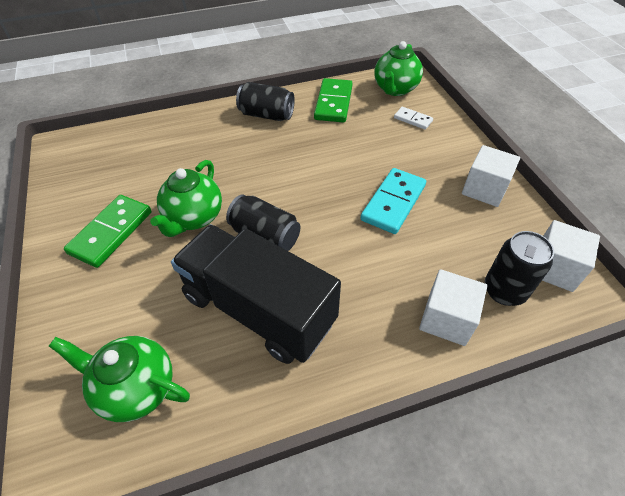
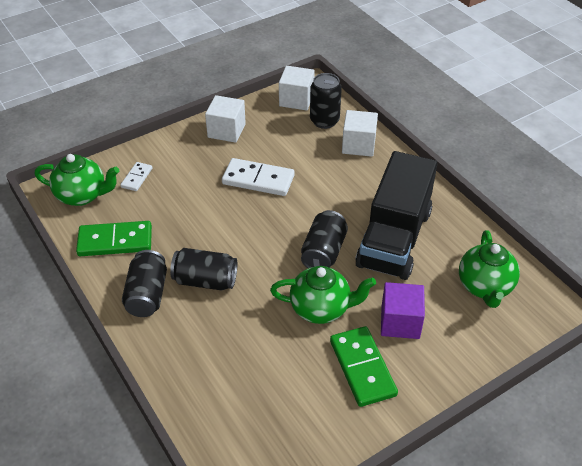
camera: 105 degrees left, 5 degrees down
green domino [64,195,152,268] -> green domino turned 60 degrees clockwise [330,326,398,407]
turquoise domino [360,168,426,234] -> white domino [222,158,294,196]
none -> black can [170,248,237,290]
none -> purple cube [381,282,425,339]

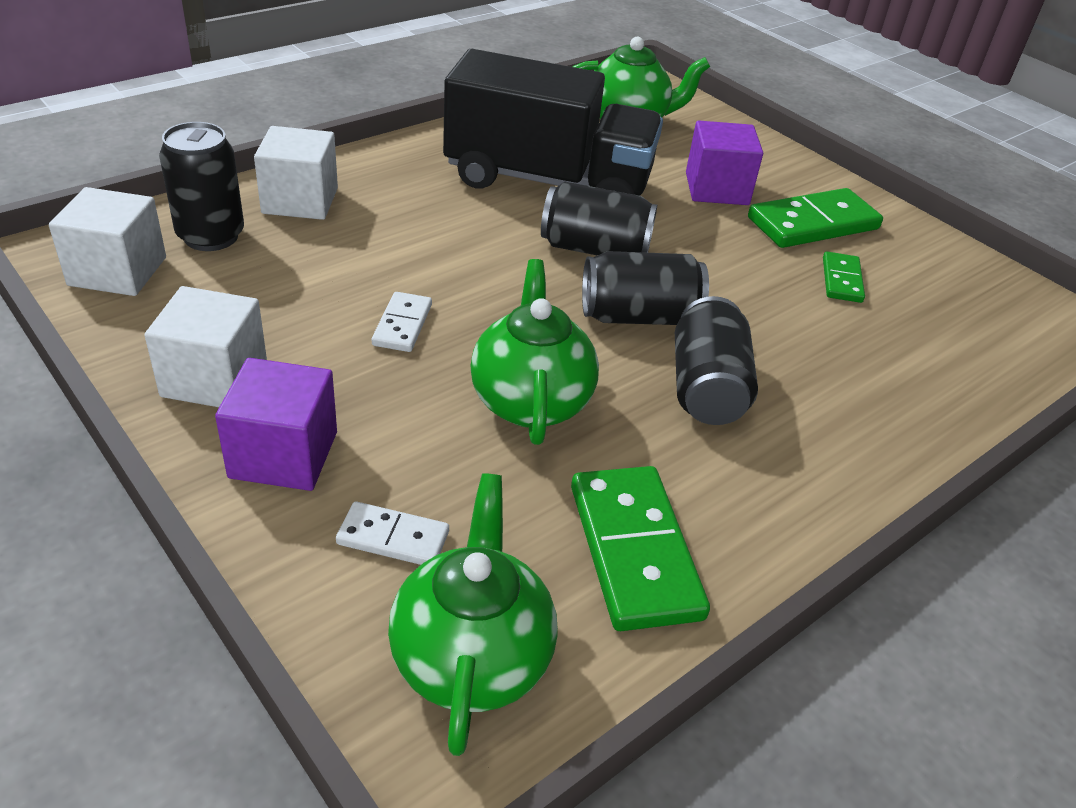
camera: 100 degrees left, 5 degrees down
black can [122,250,167,317] -> black can moved to [582,251,709,325]
white domino [222,158,294,196] -> white domino [372,292,432,352], size x0.54
green teapot [270,266,376,324] -> green teapot moved to [471,259,599,445]
none -> purple cube [215,358,337,491]
none -> green domino [823,252,865,303]

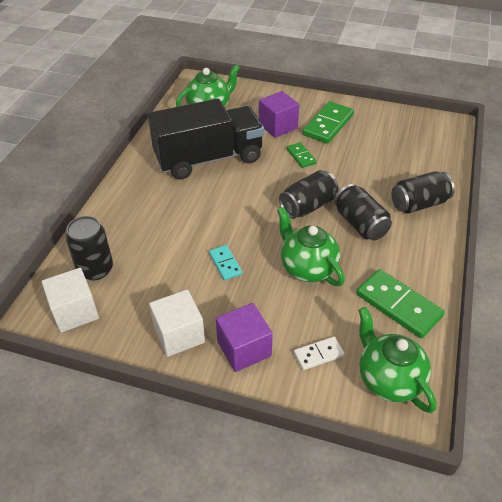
camera: 30 degrees left, 5 degrees up
white cube [254,126,338,220] -> none
white domino [372,292,432,352] -> turquoise domino [209,245,243,280]
black can [541,182,657,255] -> black can moved to [391,171,455,214]
green domino [823,252,865,303] -> green domino moved to [287,142,317,168]

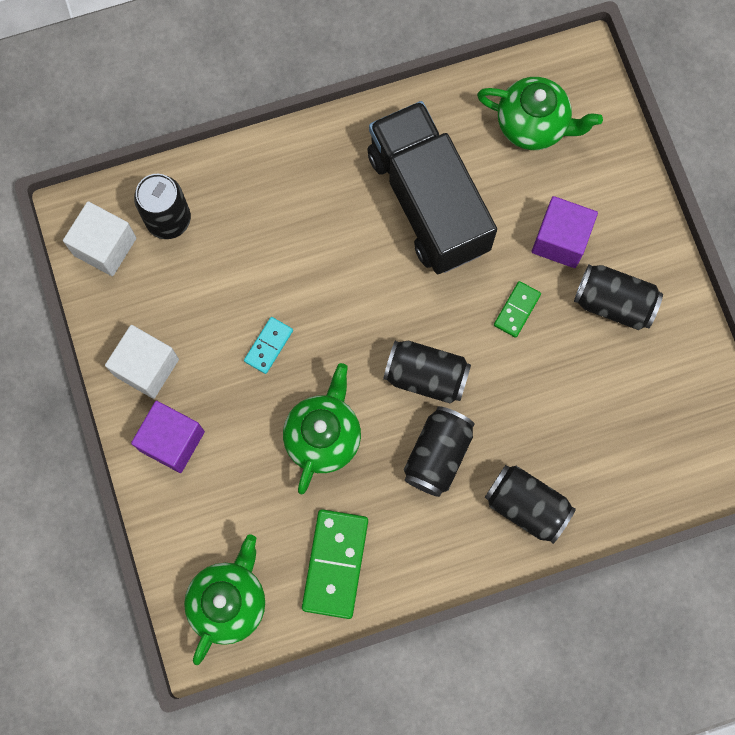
camera: 55 degrees right, 30 degrees up
black truck [148,99,264,180] -> black truck turned 150 degrees counterclockwise [368,101,497,274]
white domino [294,337,345,370] -> none
green domino [302,101,354,144] -> black can [574,265,663,330]

